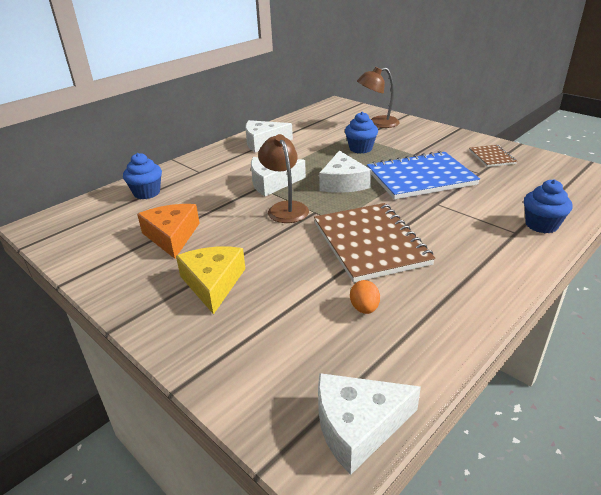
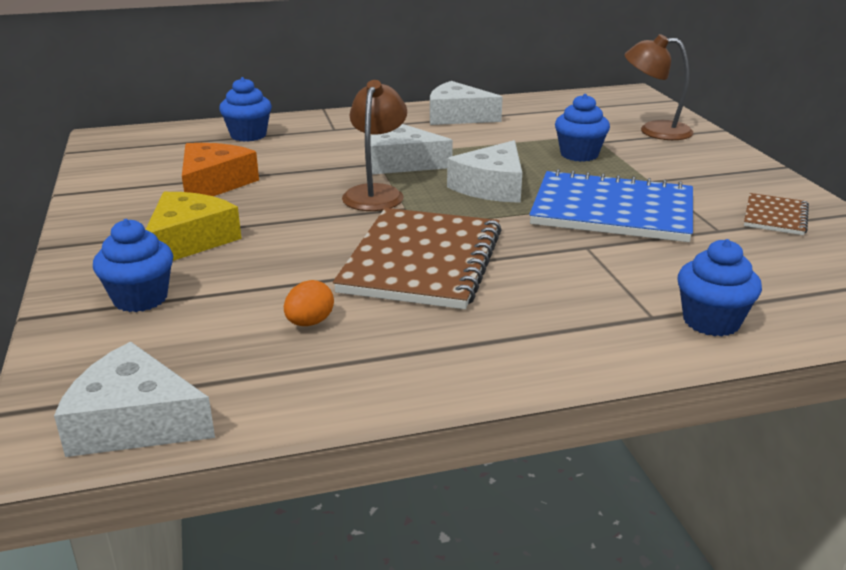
camera: 30 degrees right, 5 degrees down
none -> blue cupcake [93,219,173,312]

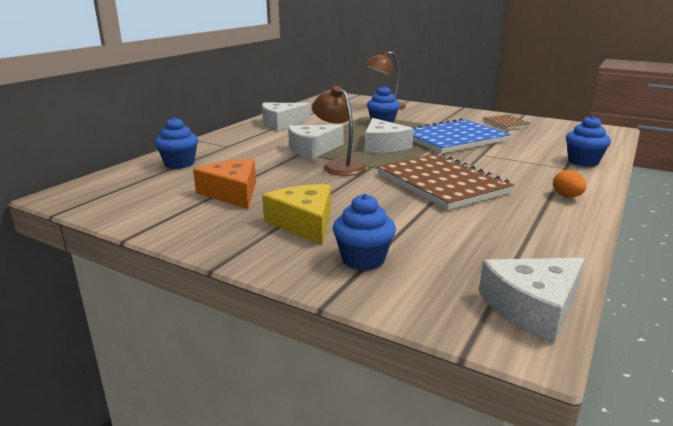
camera: 45 degrees left, 5 degrees down
orange egg [284,280,334,326] -> orange egg moved to [553,170,586,198]

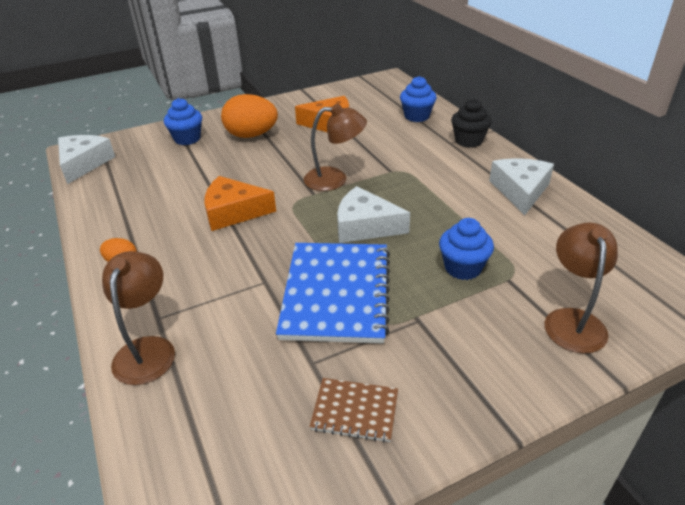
camera: 125 degrees right, 15 degrees up
yellow cheese [262,184,331,245] -> orange egg [221,94,278,138]
white cheese [288,125,344,159] -> none
brown notebook [377,153,514,210] -> orange cheese [205,176,276,231]
blue cupcake [566,115,611,167] -> brown lamp [102,251,175,385]
none -> black cupcake [451,99,492,148]

